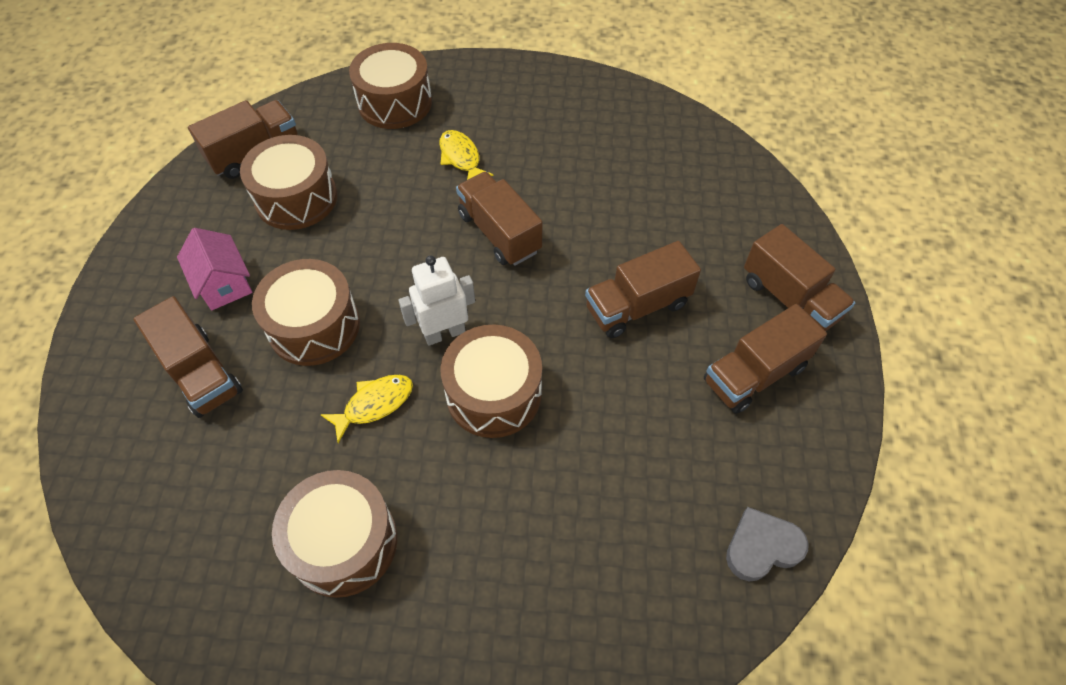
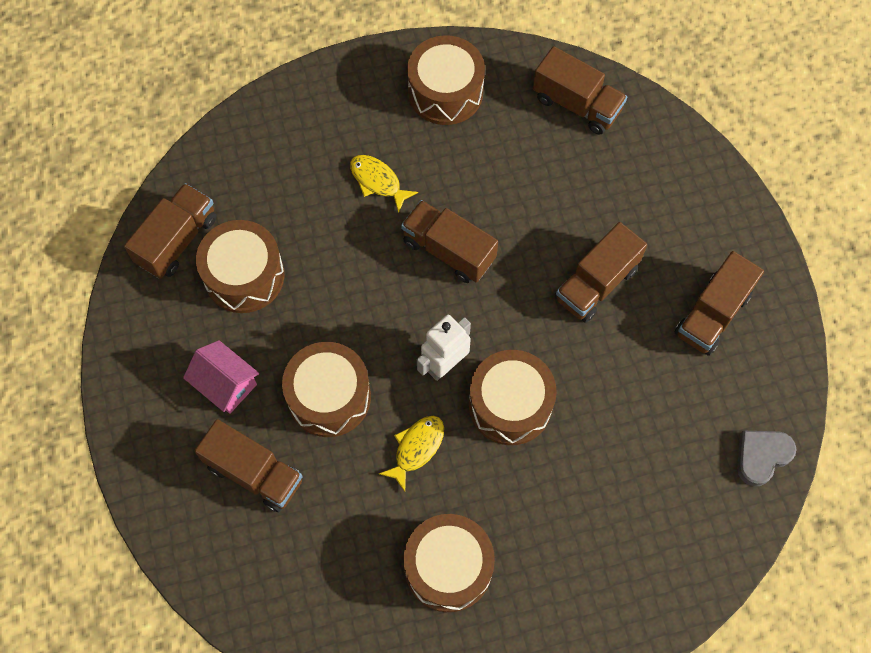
camera: 20 degrees left, 10 degrees up
brown drum [349,43,432,129] -> brown drum moved to [407,35,485,125]
brown truck [744,224,855,331] -> brown truck moved to [533,46,627,135]

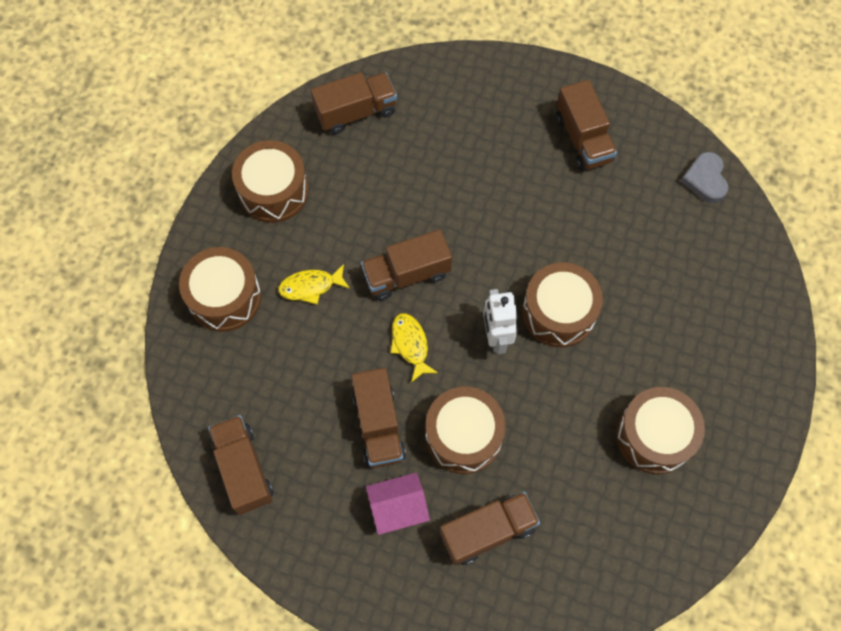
camera: 55 degrees left, 0 degrees up
brown drum [196,220,284,313] -> brown drum moved to [179,247,261,332]
yellow fish [379,416,444,491] -> yellow fish moved to [390,313,438,382]
brown truck [555,222,647,323] -> brown truck moved to [351,368,406,468]

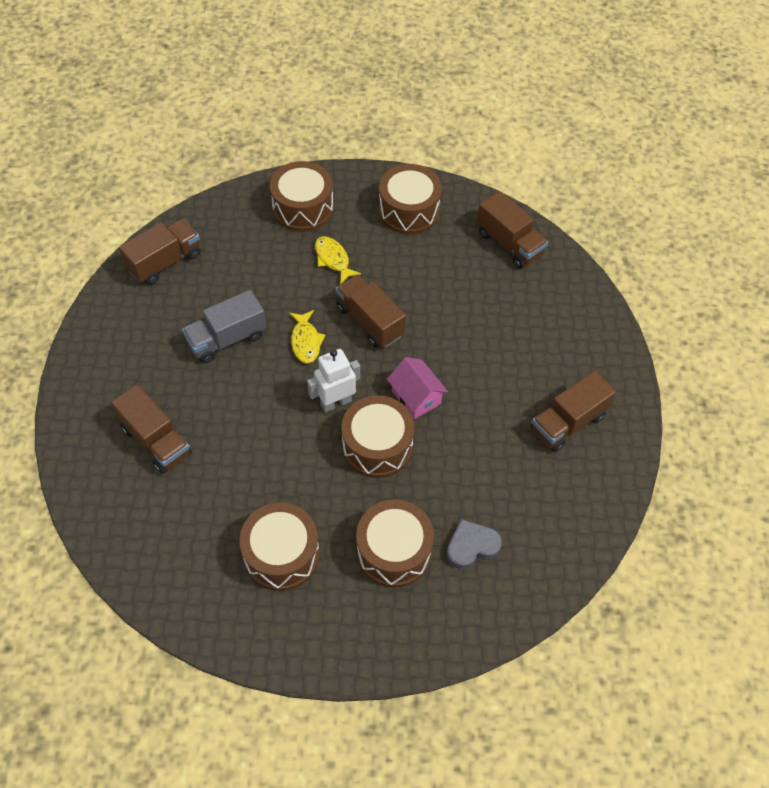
camera: 70 degrees right, 10 degrees down
brown truck [351,368,406,468] -> grey truck [182,290,267,363]
pink house [366,473,430,535] -> pink house moved to [387,357,448,419]
yellow fish [390,313,438,382] -> yellow fish turned 120 degrees clockwise [289,310,326,364]
brown drum [425,387,506,474] -> brown drum moved to [356,500,434,588]
grey heart [681,152,728,203] -> grey heart moved to [447,519,502,569]

